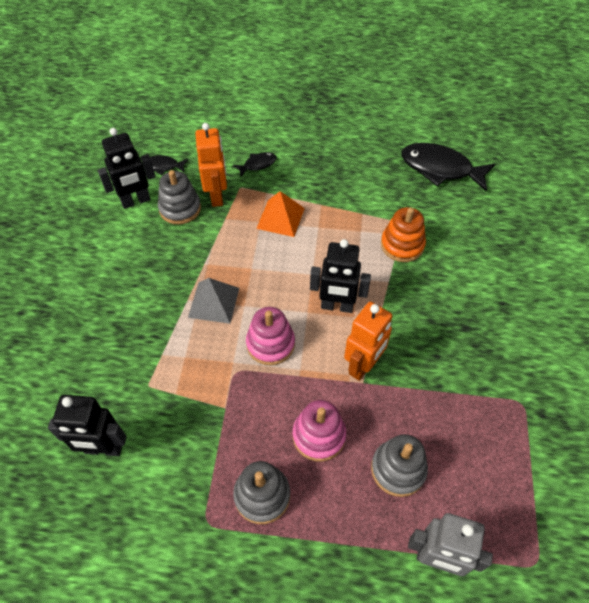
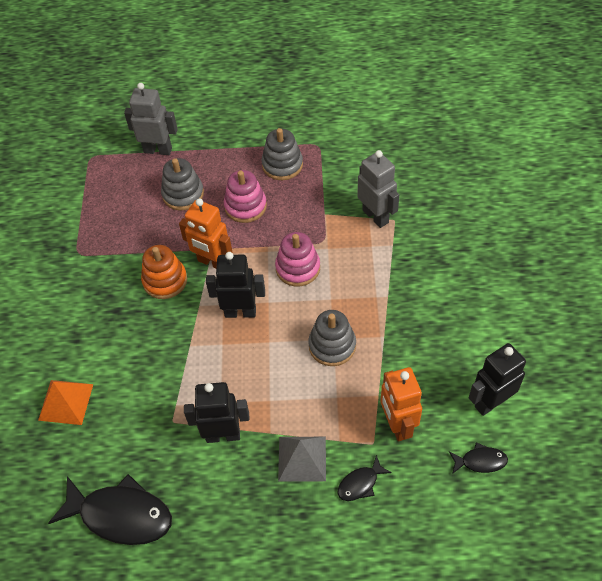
camera: 175 degrees right, 0 degrees up
black robot [48,395,127,456] -> black robot moved to [184,382,250,443]
grey stacking toy [158,170,201,224] -> grey stacking toy moved to [308,310,356,366]
grey pyramid [188,278,239,324] -> grey pyramid moved to [278,437,326,482]
orange pyramid [256,191,305,237] -> orange pyramid moved to [38,380,93,425]
orange robot [344,302,392,381] -> orange robot turned 90 degrees counterclockwise [179,198,233,269]
orange stacking toy [381,207,426,262] -> orange stacking toy moved to [141,245,187,299]
none -> grey robot [357,150,399,228]

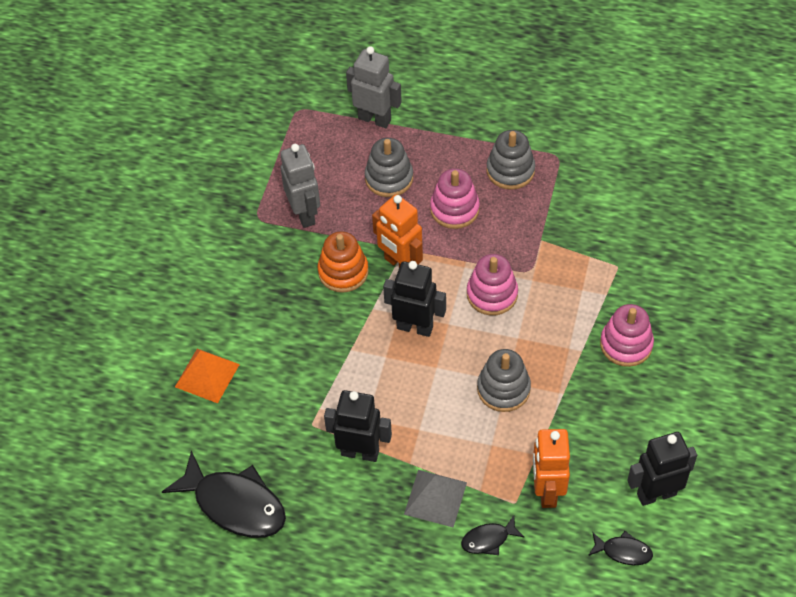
camera: 15 degrees right, 0 degrees up
grey robot [357,150,399,228] -> grey robot moved to [281,144,320,228]
none -> pink stacking toy [600,304,654,367]

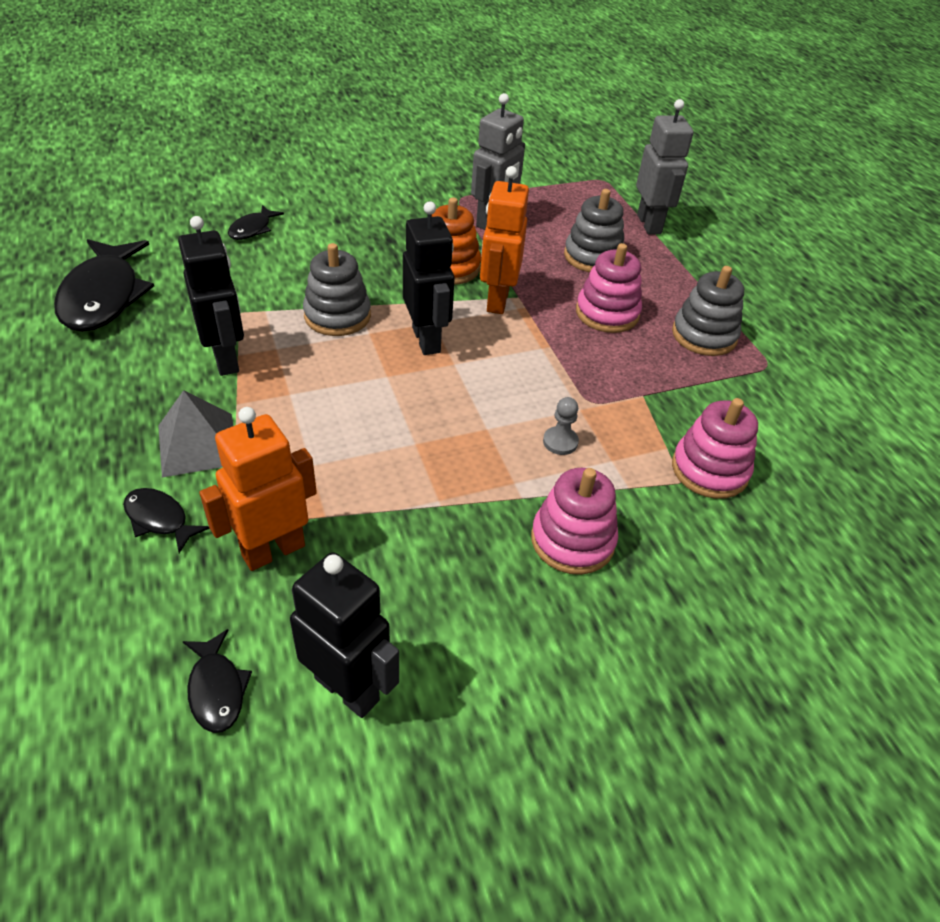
camera: 50 degrees right, 10 degrees down
orange pyramid [175,349,240,403] -> black fish [228,205,284,240]
pink stacking toy [467,254,518,315] -> pink stacking toy moved to [672,398,758,499]
grey stacking toy [477,349,531,412] -> grey stacking toy moved to [303,243,371,336]
none -> grey pawn [543,397,579,455]

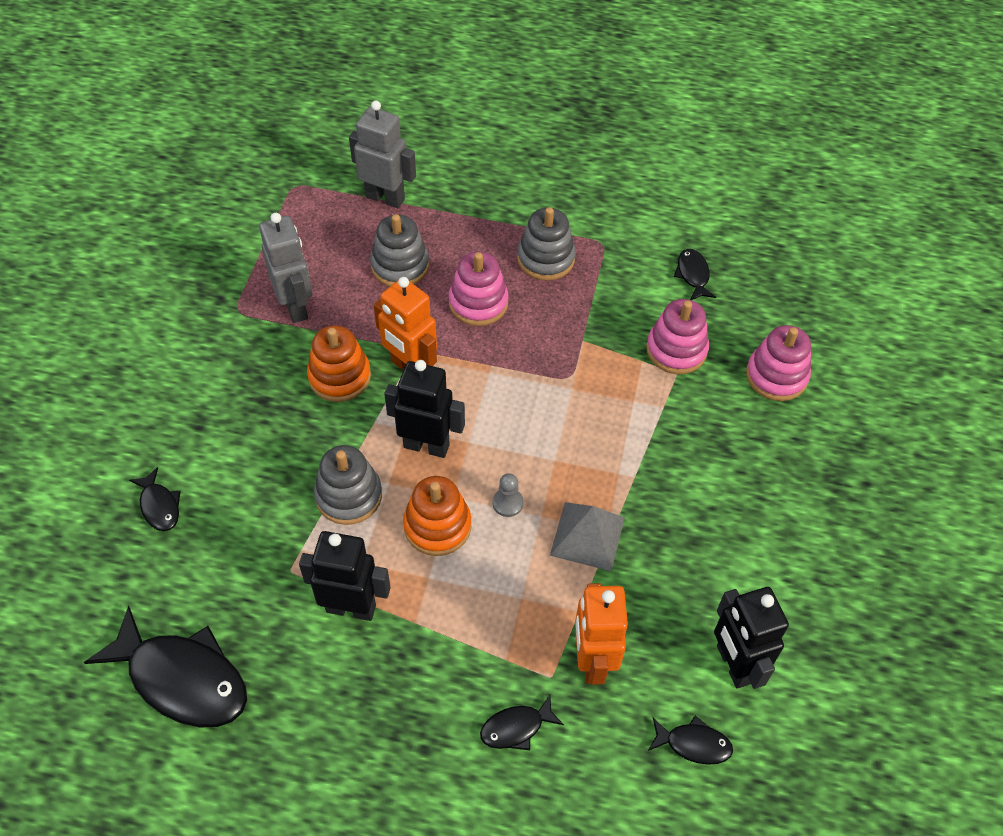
camera: 55 degrees left, 10 degrees up
grey pyramid [158,390,233,478] -> grey pyramid moved to [550,502,625,571]
black robot [290,552,399,718] -> black robot turned 90 degrees counterclockwise [714,587,789,689]
pink stacking toy [531,468,618,575] -> pink stacking toy moved to [746,325,811,401]
grey pawn [543,397,579,455] -> grey pawn moved to [493,473,524,517]
none -> orange stacking toy [403,476,472,556]
none -> black fish [674,249,716,300]

